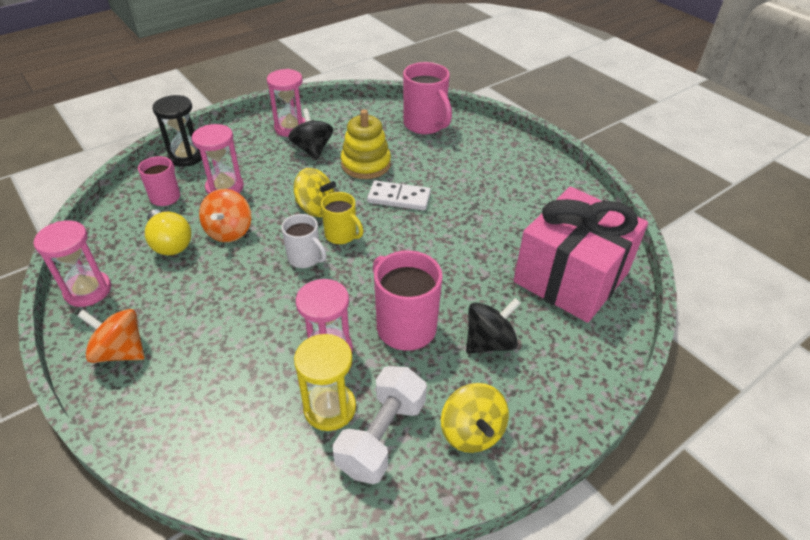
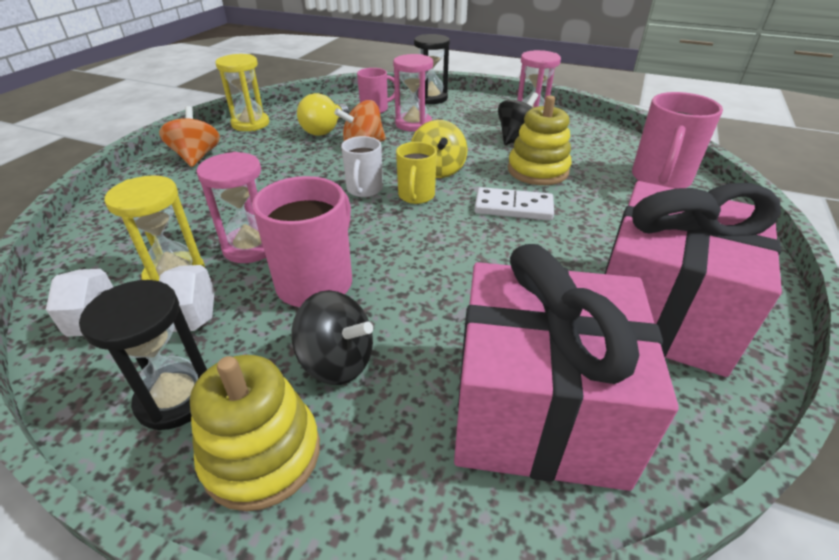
camera: 60 degrees right, 5 degrees down
pink hourglass [34,220,111,307] -> yellow hourglass [215,54,269,131]
white domino [367,181,431,210] -> white domino turned 60 degrees counterclockwise [474,187,554,220]
yellow spinning top [441,383,509,453] -> black hourglass [79,280,207,430]
none -> yellow stacking toy [190,355,320,511]
none -> pink gift [605,181,782,377]

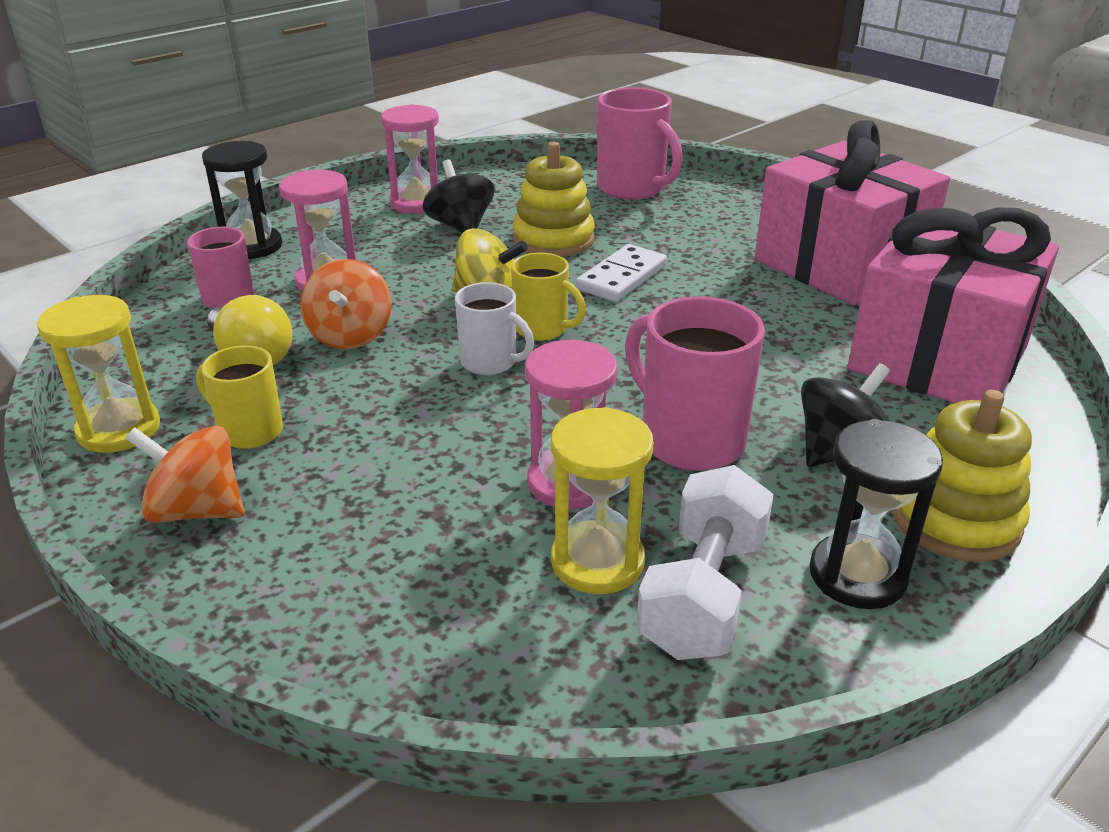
camera: 65 degrees left, 5 degrees down
none -> yellow mug [196,345,283,449]

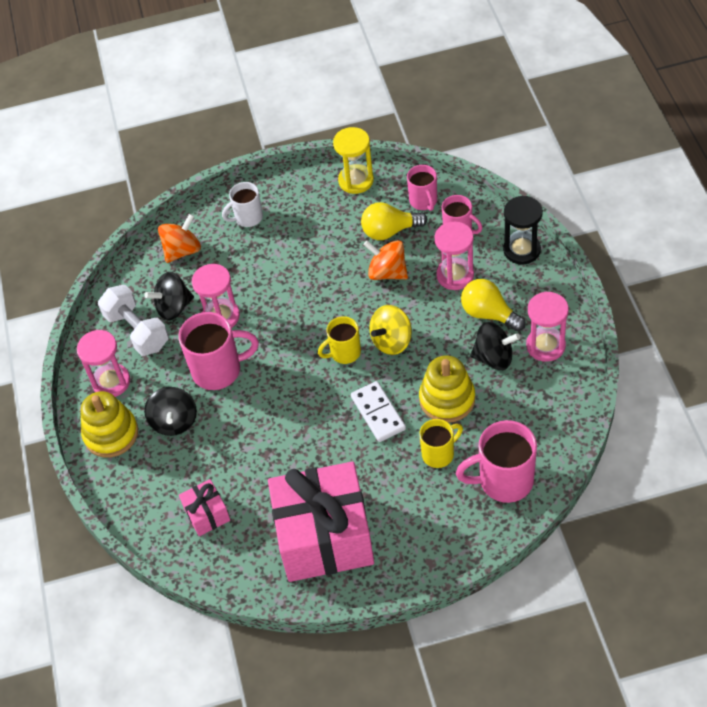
camera: 125 degrees right, 20 degrees up
orange spinning top [125,426,245,523] -> orange spinning top moved to [158,214,201,263]
yellow mug [196,345,283,449] -> yellow mug moved to [419,419,463,468]
white mug [455,282,534,375] -> white mug moved to [222,182,263,227]
yellow hourglass [551,407,654,594] -> black spinning top [144,272,194,320]
black hourglass [810,419,943,609] -> pink hourglass [77,330,130,397]
pink gift [847,207,1059,403] -> pink gift [179,479,230,536], size x0.44
none -> pink mug [407,165,437,211]
none -> yellow light bulb [461,279,526,331]

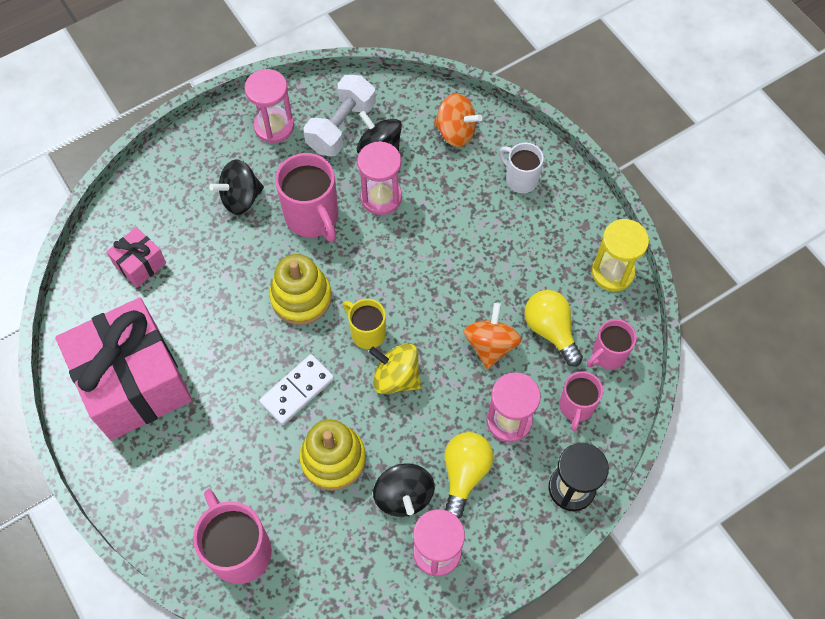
camera: 65 degrees right, 10 degrees up
yellow stacking toy [81,391,138,458] -> yellow stacking toy moved to [269,254,332,325]
yellow mug [419,419,463,468] -> none

